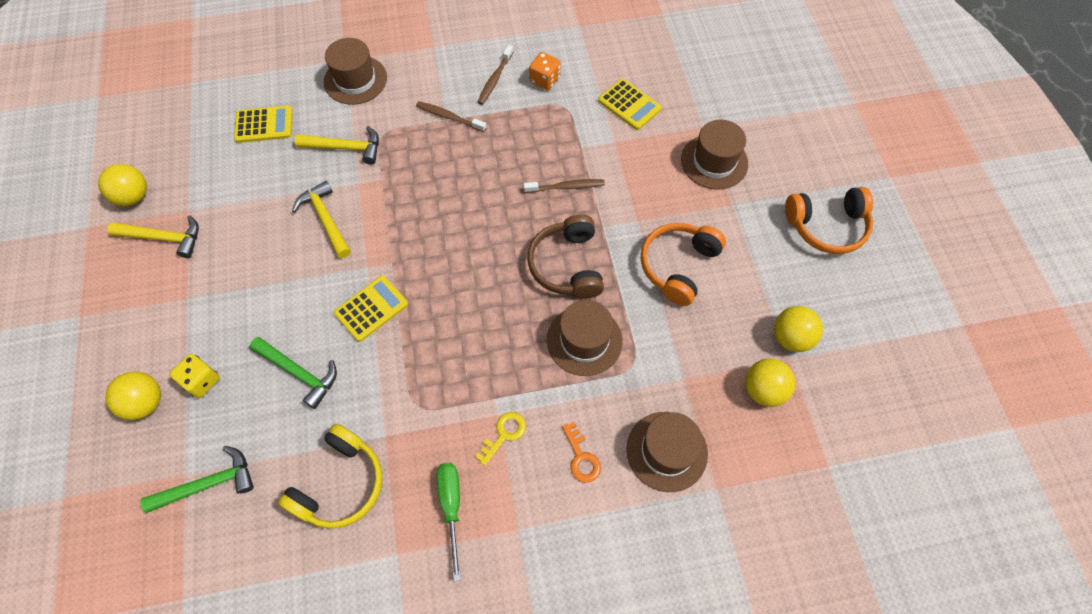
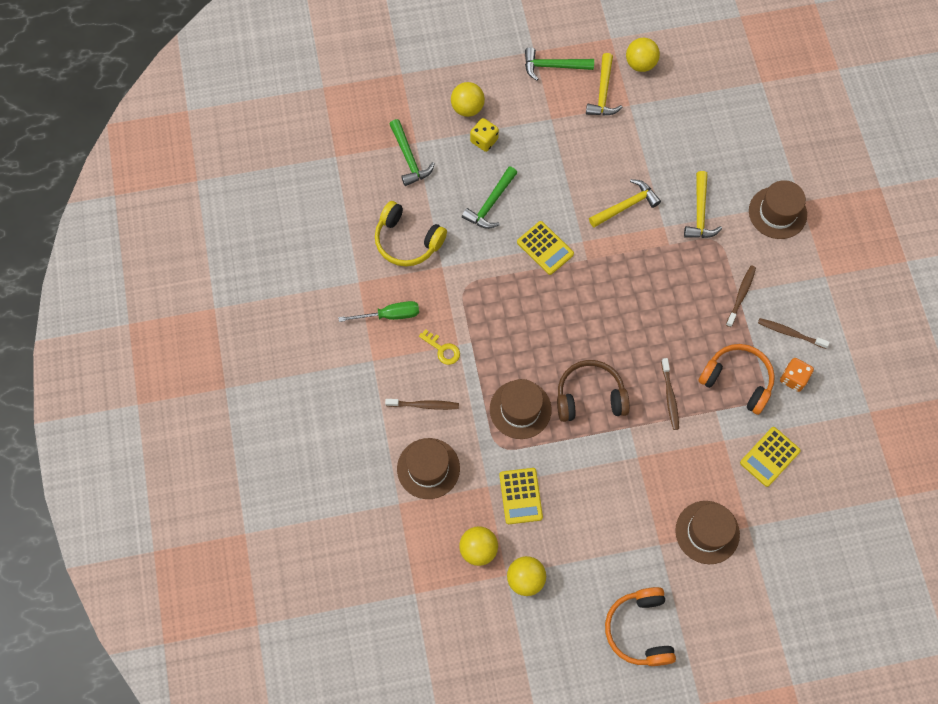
camera: 90 degrees right, 5 degrees up
yellow calculator [234,105,293,143] -> yellow calculator moved to [499,468,543,524]
orange key [562,422,601,483] -> brown toothbrush [385,399,459,410]
orange headphones [641,223,726,306] -> orange headphones moved to [699,344,775,415]
none -> green hammer [525,47,594,81]

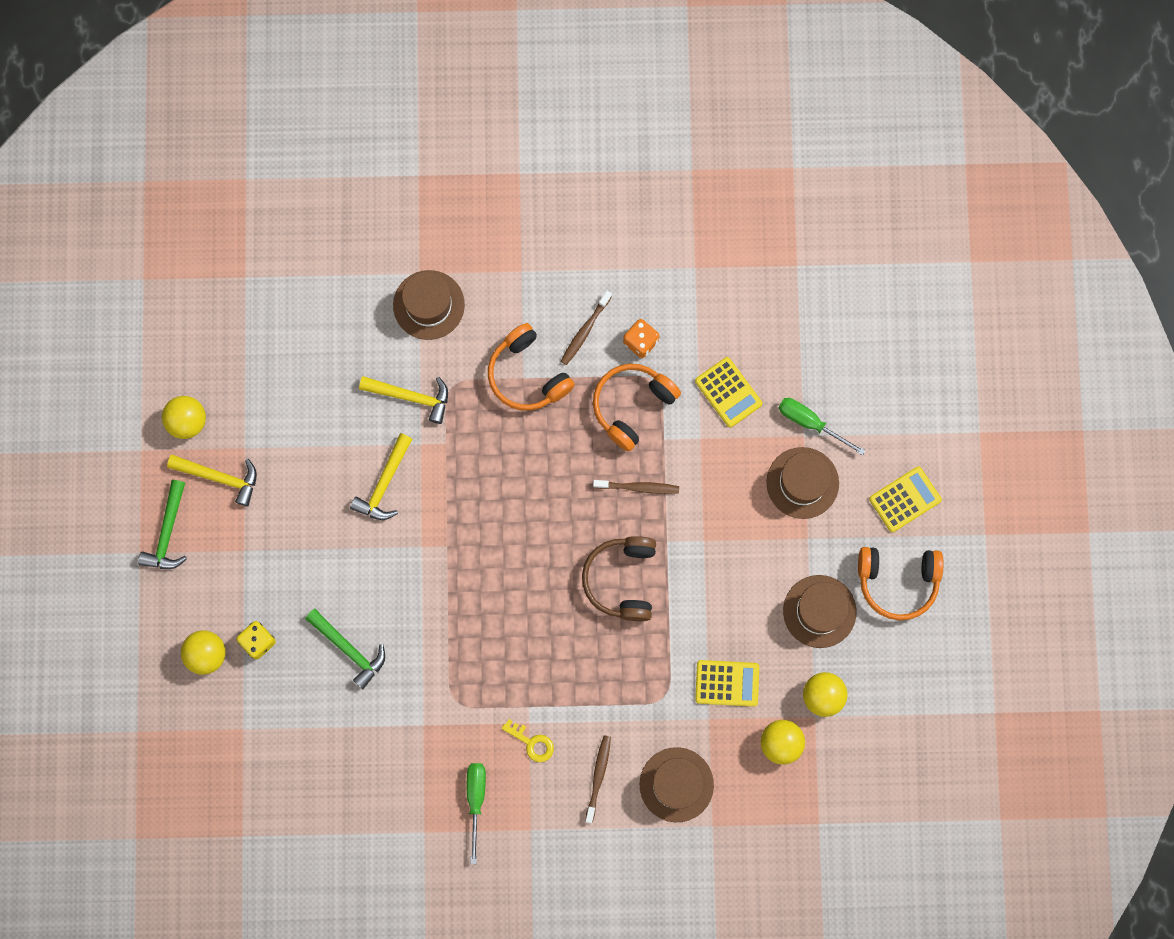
camera: 80 degrees left, 10 degrees up
yellow headphones [375,201,447,266] -> none
green hammer [389,119,435,186] -> none
yellow key [419,329,460,365] -> yellow key turned 75 degrees clockwise [502,719,554,762]
brown hat [490,379,552,439] -> brown hat moved to [783,575,857,648]
yellow calculator [517,221,574,275] -> yellow calculator moved to [869,467,942,532]
yellow hammer [589,179,661,227] -> yellow hammer turned 135 degrees counterclockwise [350,433,412,520]
brown toothbrush [726,266,756,327] -> orange headphones [488,323,575,411]
none -> green screwdriver [778,398,866,455]

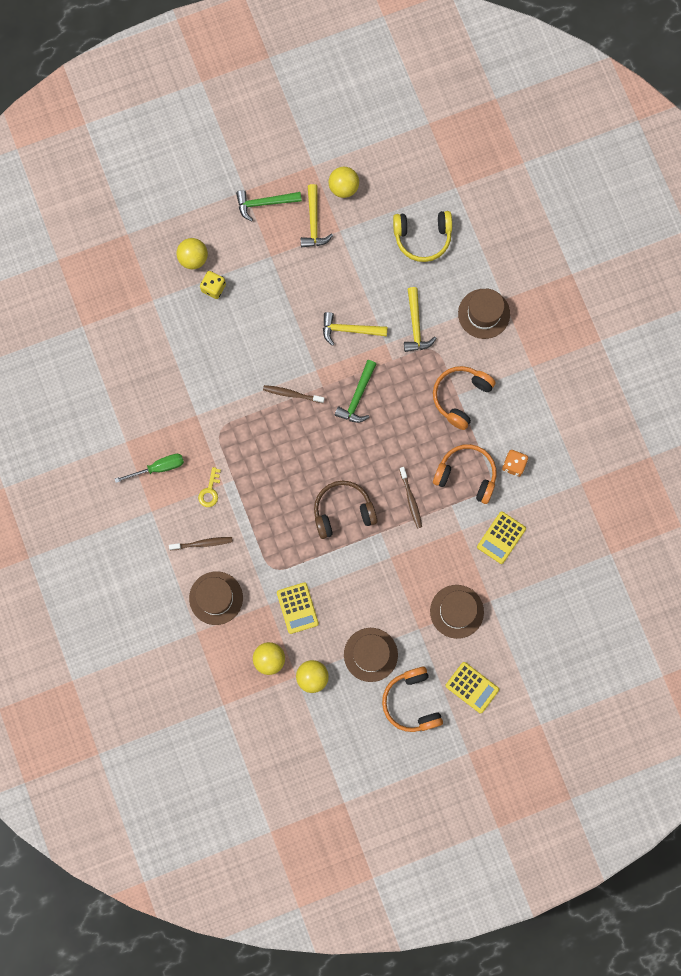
camera: 70 degrees right, 0 degrees up
green hammer [305,609,385,689] -> green hammer moved to [335,360,376,423]
brown toothbrush [561,291,612,365] -> brown toothbrush moved to [263,385,324,403]
green screwdriver [778,398,866,455] -> none
none -> yellow headphones [393,211,452,262]

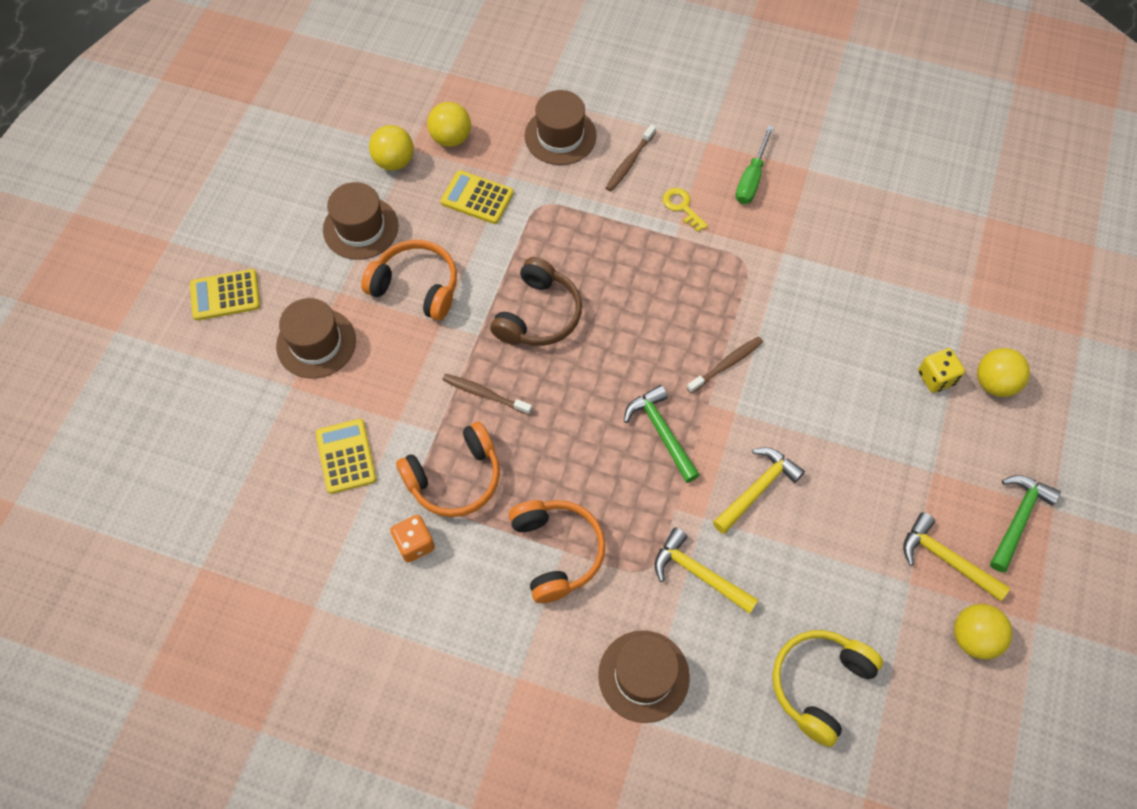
camera: 130 degrees right, 15 degrees down
orange headphones [382,667,443,732] -> orange headphones moved to [361,240,457,321]

